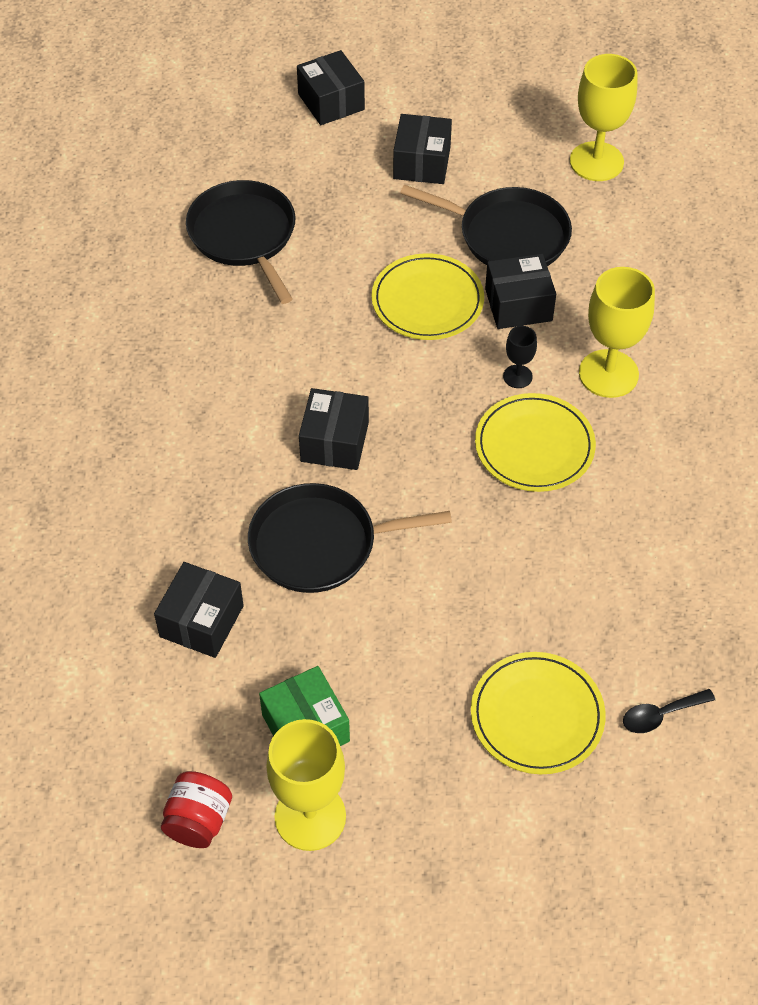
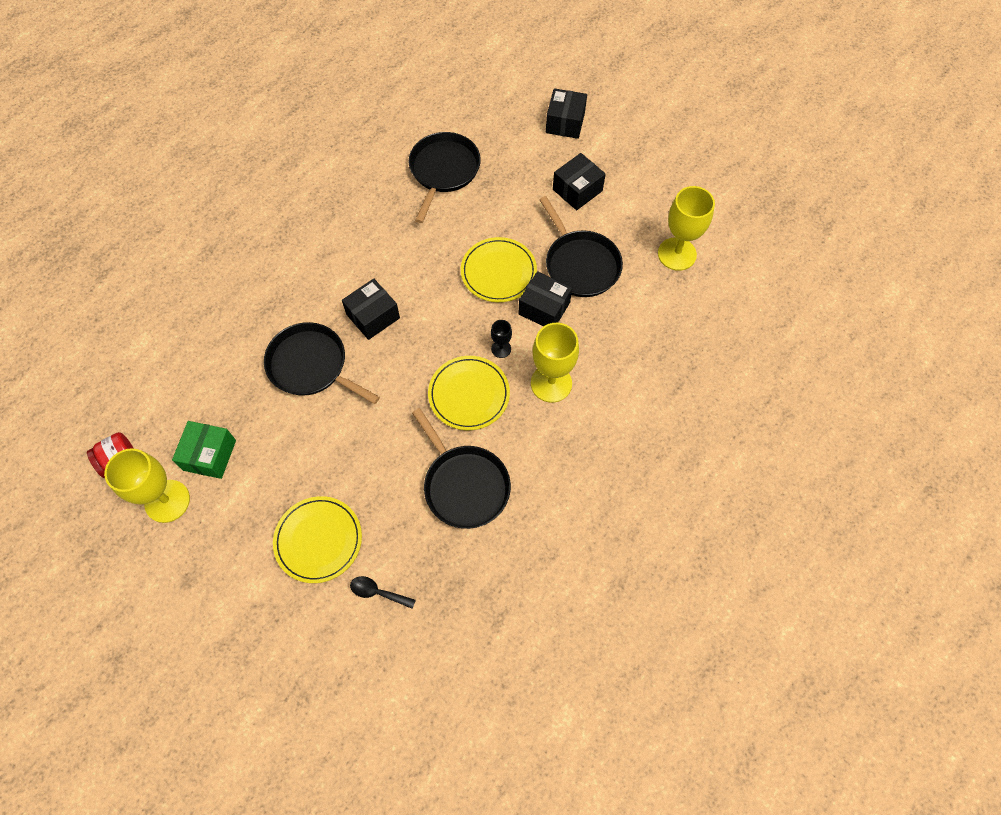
camera: 40 degrees right, 10 degrees up
black box [154,562,244,658] -> none
none -> black pan [412,408,511,529]

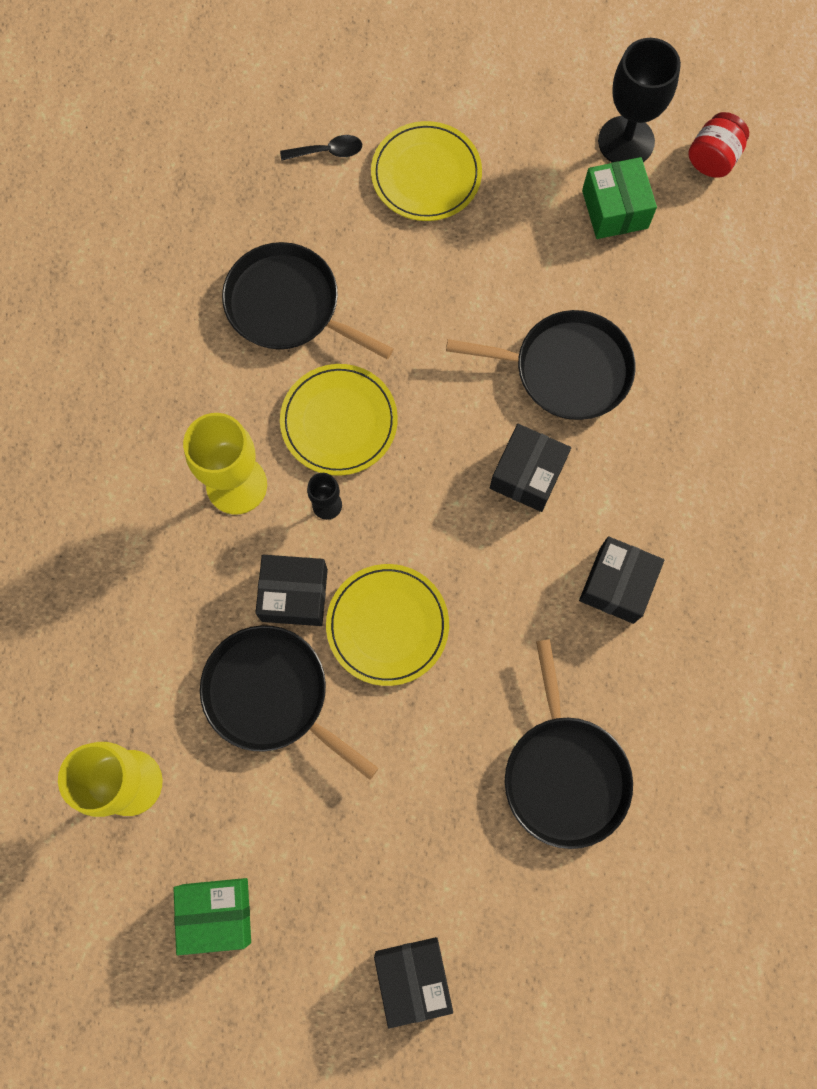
camera: 155 degrees right, 10 degrees up
yellow goblet [104,448,190,523] -> black goblet [598,38,681,162]
black box [553,153,606,210] -> black box moved to [579,536,664,624]
none -> green box [173,878,251,955]

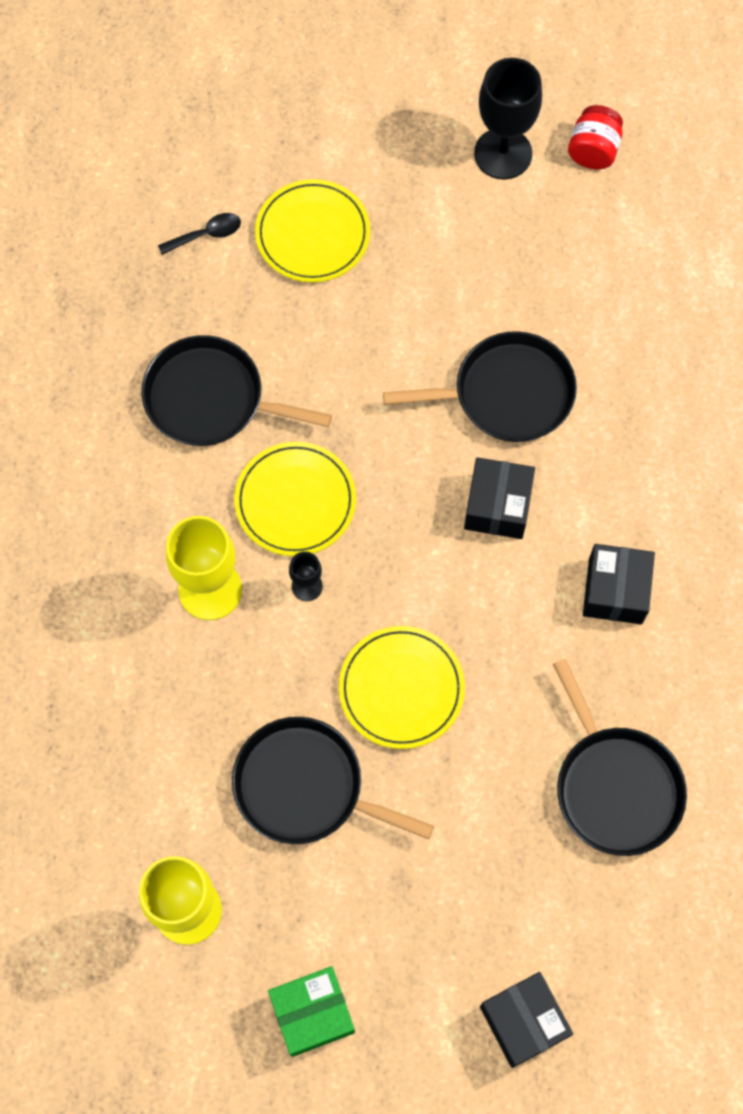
camera: 15 degrees left, 5 degrees down
black box [255,555,328,626] -> none
green box [582,157,657,239] -> none

